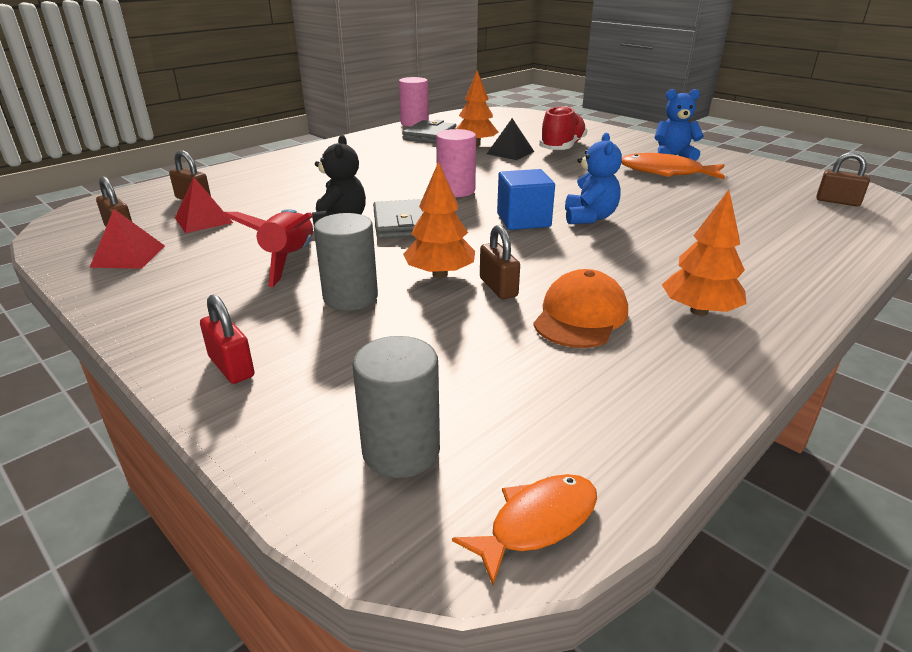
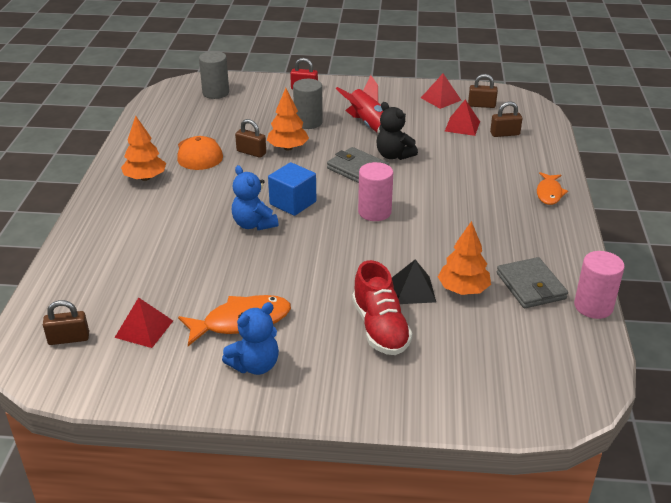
camera: 140 degrees right, 5 degrees up
orange fish [452,474,597,585] -> orange fish moved to [537,172,568,205]
none -> red pyramid [115,297,173,348]

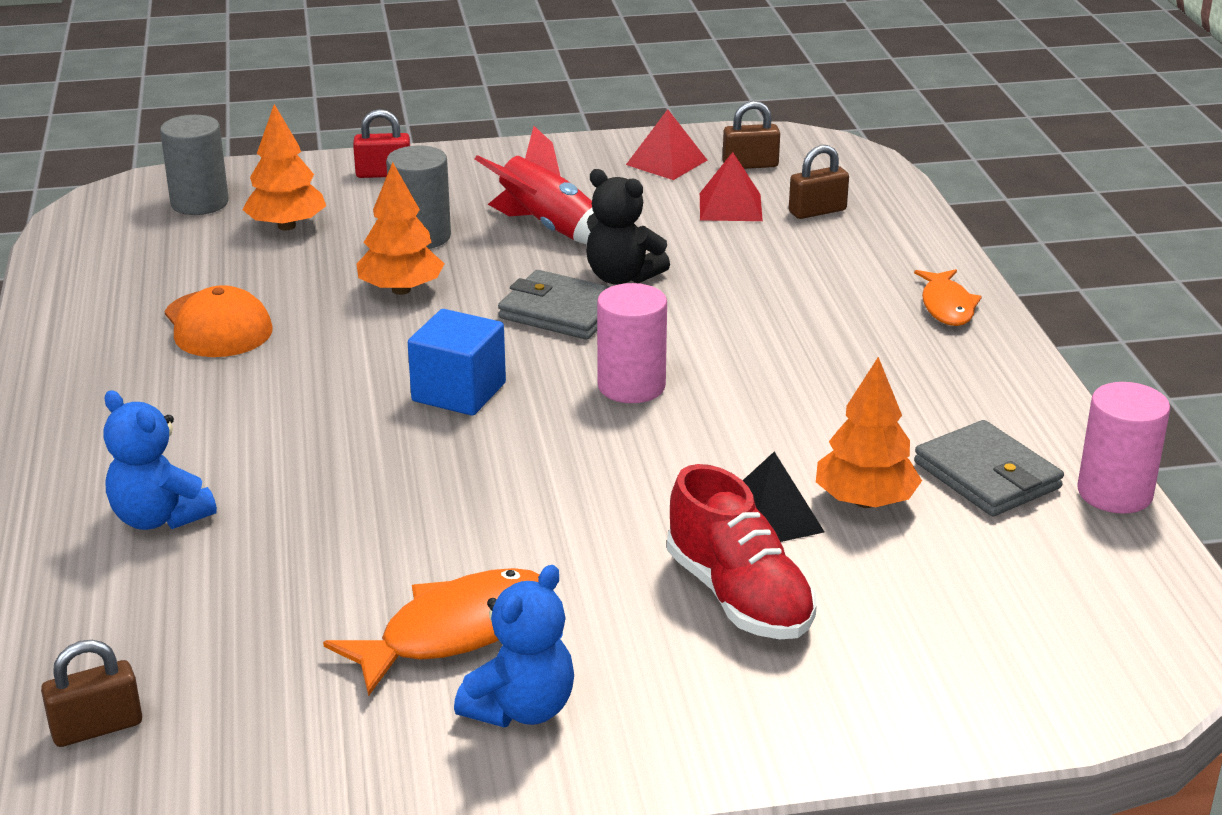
camera: 15 degrees left, 5 degrees down
red pyramid [115,297,173,348] -> none
orange tree [121,116,166,181] -> orange tree moved to [242,104,326,230]
blue teddy bear [232,165,278,230] -> blue teddy bear moved to [103,390,217,530]
brown padlock [235,119,266,158] -> none

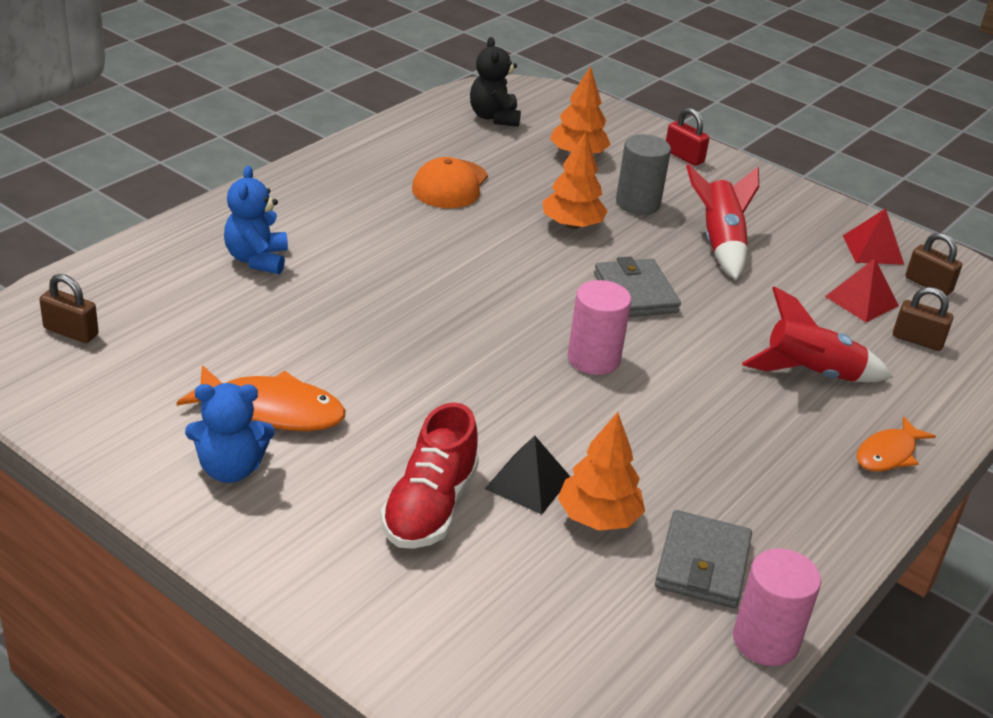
camera: 45 degrees right, 5 degrees up
grey cylinder [160,115,229,215] -> none
blue cube [408,309,506,416] -> none
black teddy bear [586,169,670,285] -> black teddy bear moved to [470,37,521,127]
none -> red rocket [742,286,893,382]

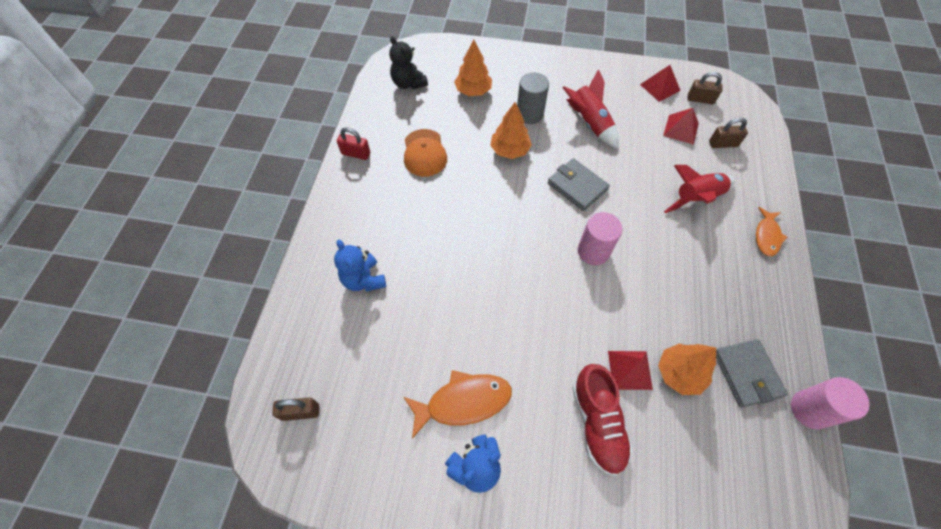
camera: 25 degrees left, 25 degrees up
black pyramid [485,436,571,515] -> red pyramid [608,351,653,390]
red padlock [666,108,710,166] -> red padlock moved to [337,127,370,160]

